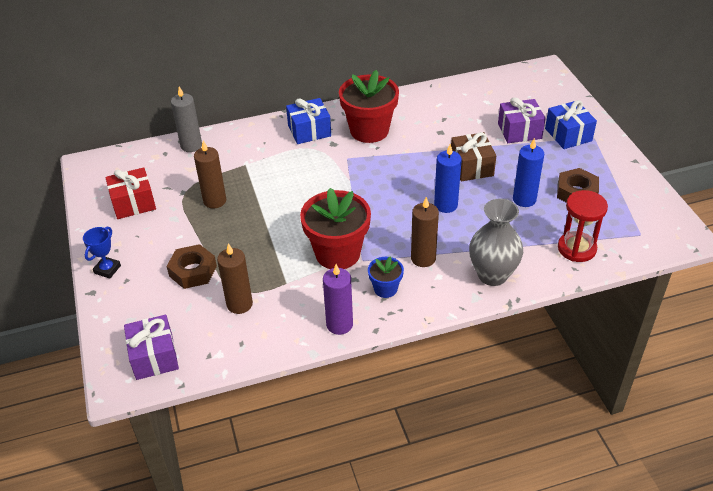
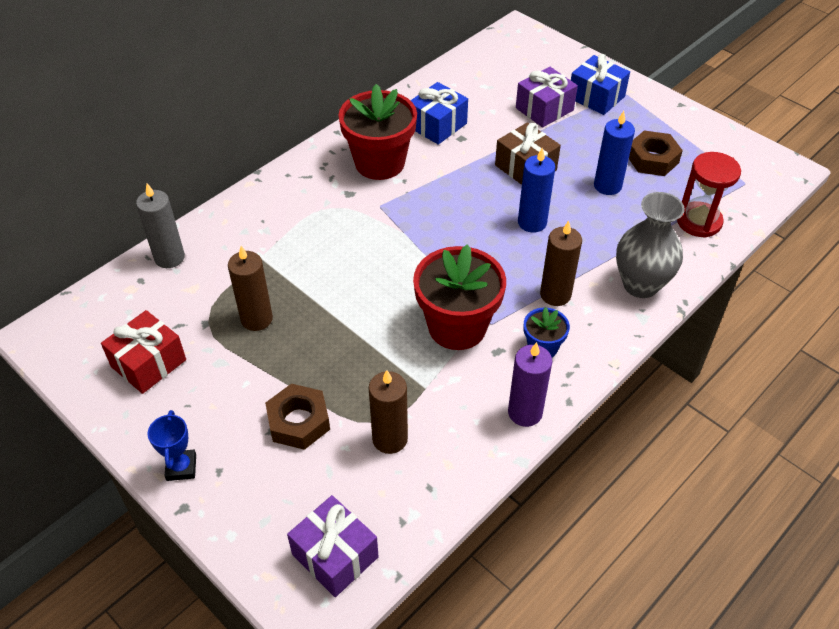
camera: 30 degrees left, 5 degrees up
blue gift [286,98,331,144] -> blue gift moved to [410,82,468,145]

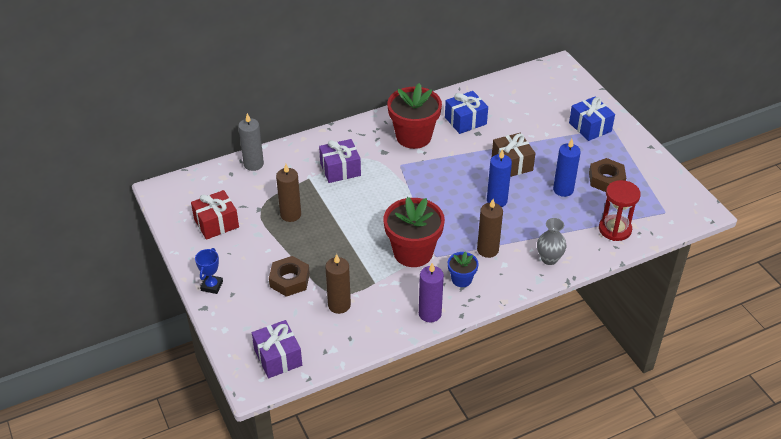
camera: 20 degrees right, 5 degrees down
purple gift [516,67,578,127] -> purple gift moved to [319,139,361,183]
grey vase [616,192,685,298] -> grey vase [537,218,567,265], size x0.65

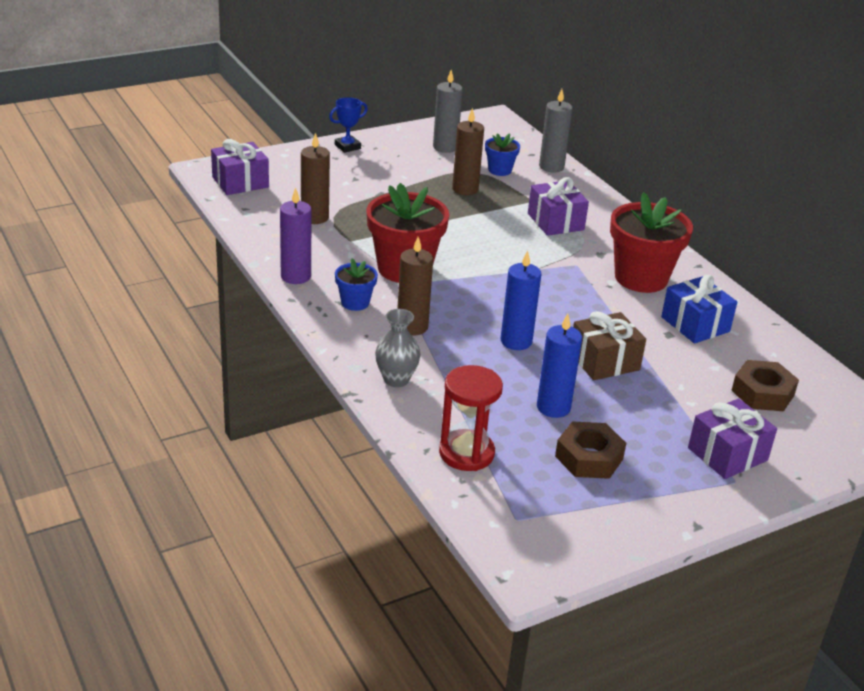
camera: 85 degrees right, 10 degrees down
red gift [191,190,239,240] -> grey candle [433,70,463,153]
blue trophy [195,248,223,294] -> blue trophy turned 45 degrees counterclockwise [329,97,368,153]
brown nut [269,256,310,297] -> brown nut moved to [731,360,799,411]
blue gift [569,96,615,141] -> purple gift [688,398,777,479]
none -> blue flower pot [485,133,520,176]

